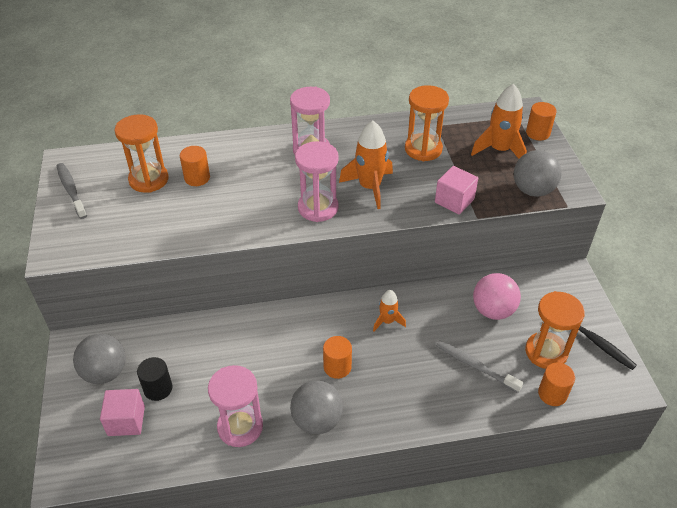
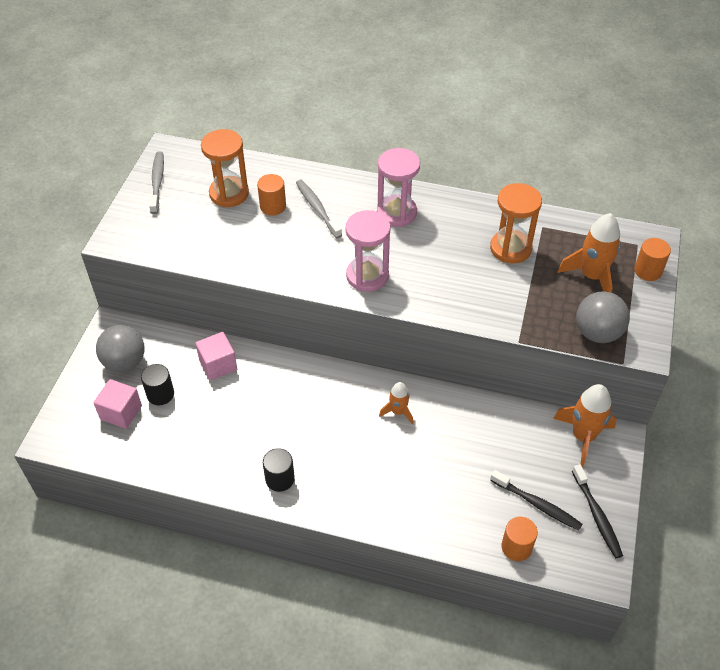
camera: 25 degrees right, 5 degrees up
pink hourglass [208,365,263,447] -> none
grey ball [290,380,343,434] -> black cylinder [263,448,295,492]
orange cylinder [323,336,352,379] -> none
orange rocket [339,121,393,209] -> orange rocket moved to [553,384,617,467]
pink cube [435,166,478,214] -> pink cube moved to [195,332,237,381]
grey toothbrush [436,340,523,393] -> grey toothbrush moved to [296,180,342,238]
pink ball [473,273,521,320] -> none
orange hourglass [525,291,585,369] -> black toothbrush [490,470,583,531]

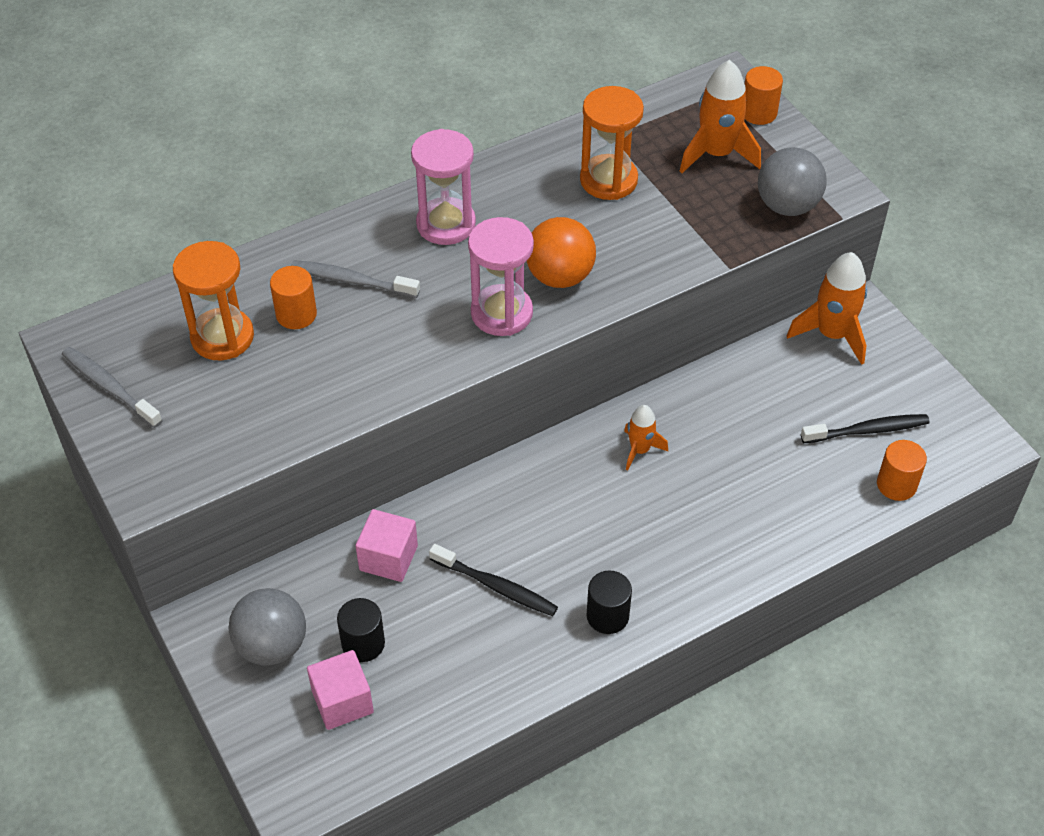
camera: 45 degrees left, 0 degrees up
black toothbrush [572,464,623,558] -> black toothbrush moved to [429,544,558,616]
none -> orange ball [527,217,596,288]

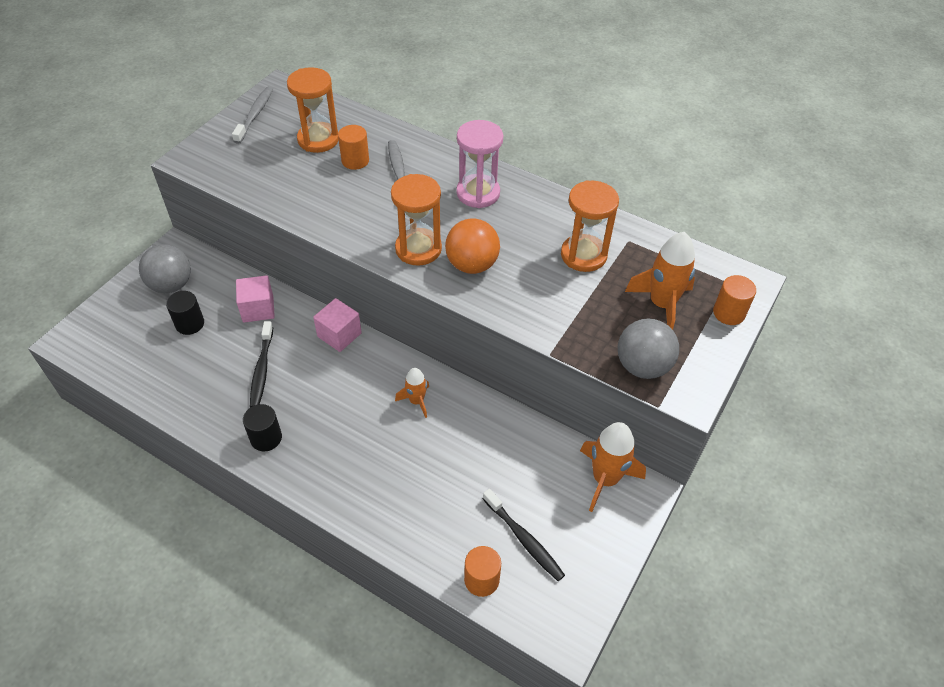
camera: 60 degrees right, 0 degrees up
pink cube [307,650,374,730] -> pink cube moved to [313,298,362,352]
pink hourglass [468,217,534,336] -> orange hourglass [391,174,442,266]

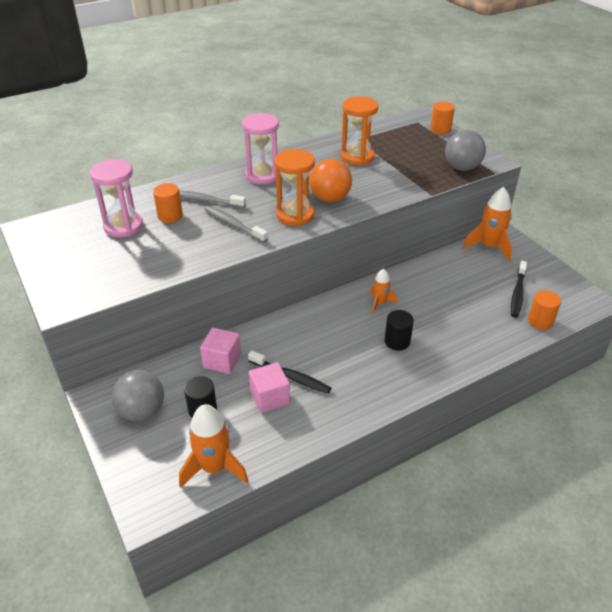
camera: 60 degrees left, 10 degrees down
grey toothbrush [232,86,273,144] -> grey toothbrush moved to [204,205,268,243]
black cylinder [243,404,282,451] -> black cylinder moved to [385,310,414,351]
orange hourglass [287,67,339,153] -> pink hourglass [90,159,143,237]
pink cube [313,298,362,352] -> pink cube moved to [249,362,290,413]
black toothbrush [483,489,565,581] -> black toothbrush turned 120 degrees clockwise [511,261,527,318]
orange rocket [625,232,695,330] -> orange rocket moved to [179,404,248,488]

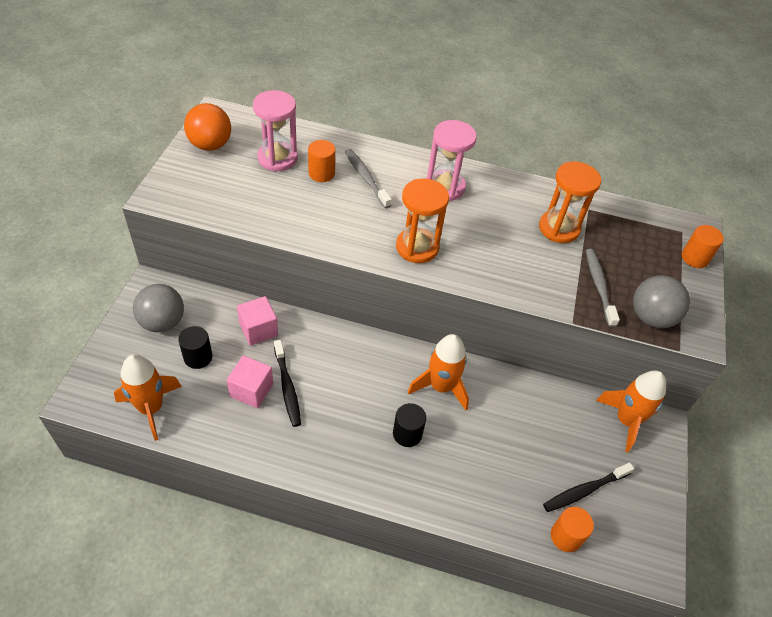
camera: 40 degrees right, 10 degrees up
grey toothbrush [204,205,268,243] -> grey toothbrush moved to [586,249,620,327]
orange ball [310,159,352,202] -> orange ball moved to [184,103,231,151]
orange rocket [370,269,397,314] -> orange rocket [408,334,469,410], size x1.72

